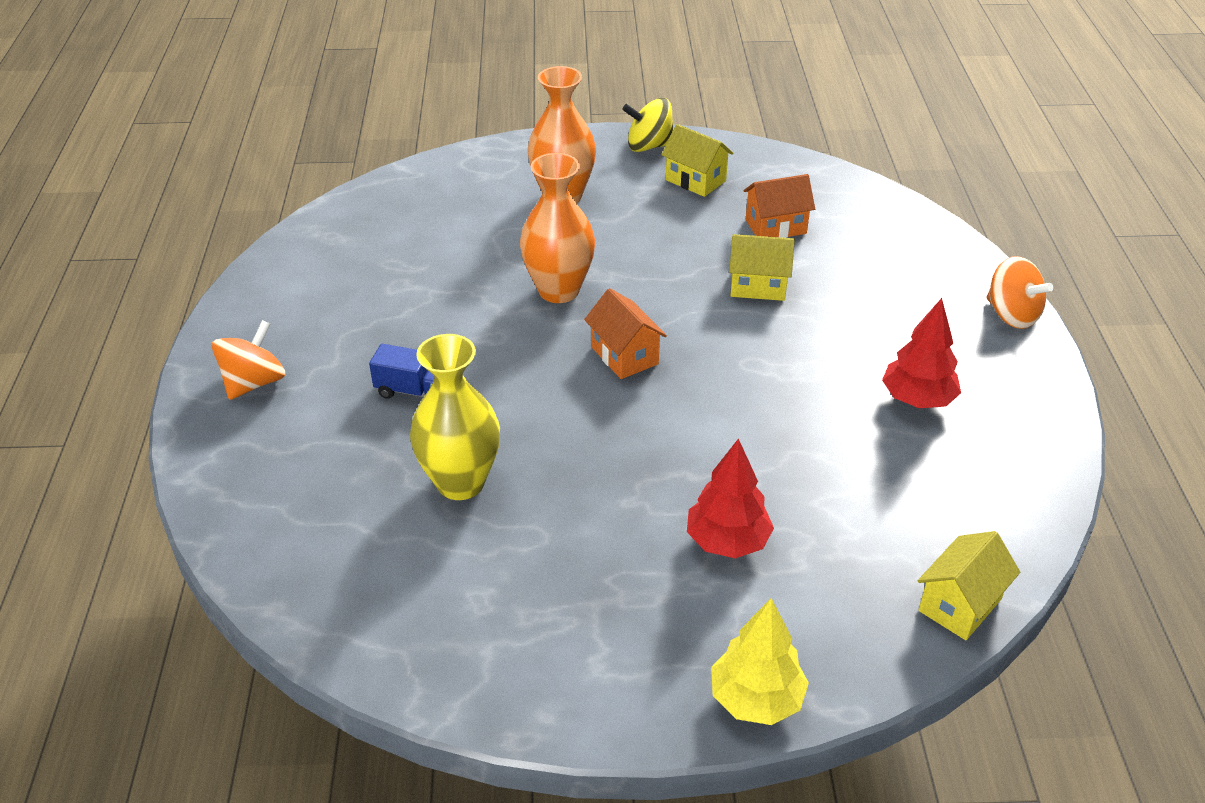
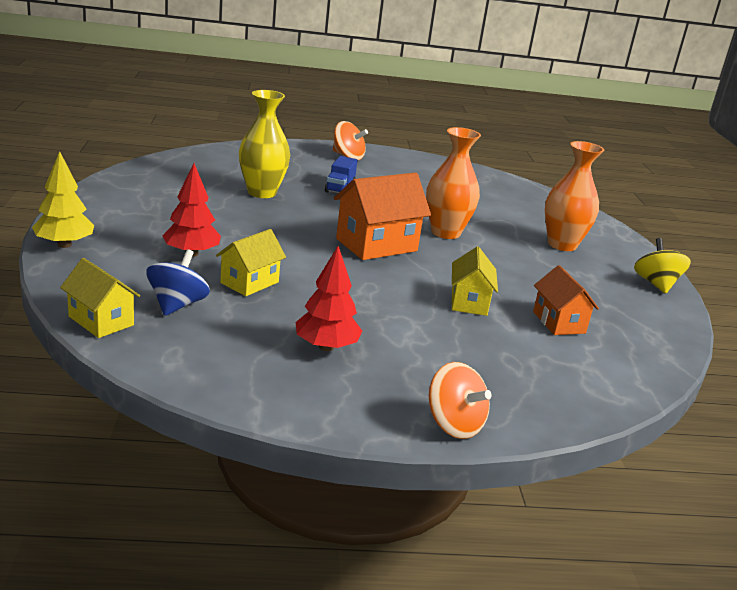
camera: 85 degrees right, 15 degrees down
orange house [584,288,667,379] -> orange house [334,172,431,260], size x1.61
yellow house [661,124,734,197] -> yellow house moved to [216,229,286,296]
orange spinning top [987,256,1053,329] -> orange spinning top turned 90 degrees counterclockwise [429,362,492,439]
none -> blue spinning top [146,249,210,316]

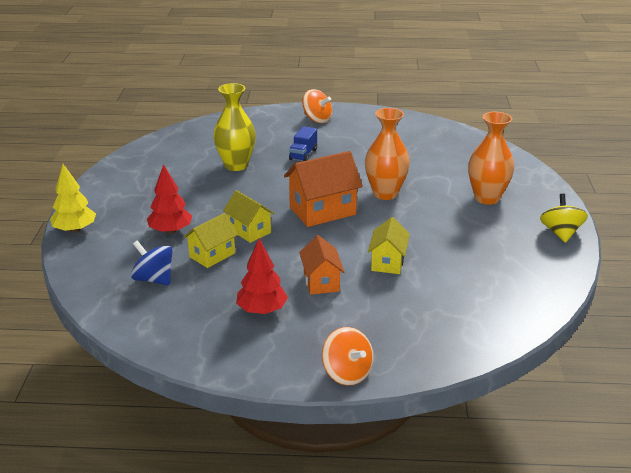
camera: 10 degrees right, 5 degrees up
yellow house [60,258,140,338] -> yellow house moved to [223,190,275,243]
blue spinning top [146,249,210,316] -> blue spinning top turned 75 degrees counterclockwise [131,240,173,285]
orange house [533,265,599,335] -> orange house moved to [299,235,345,295]

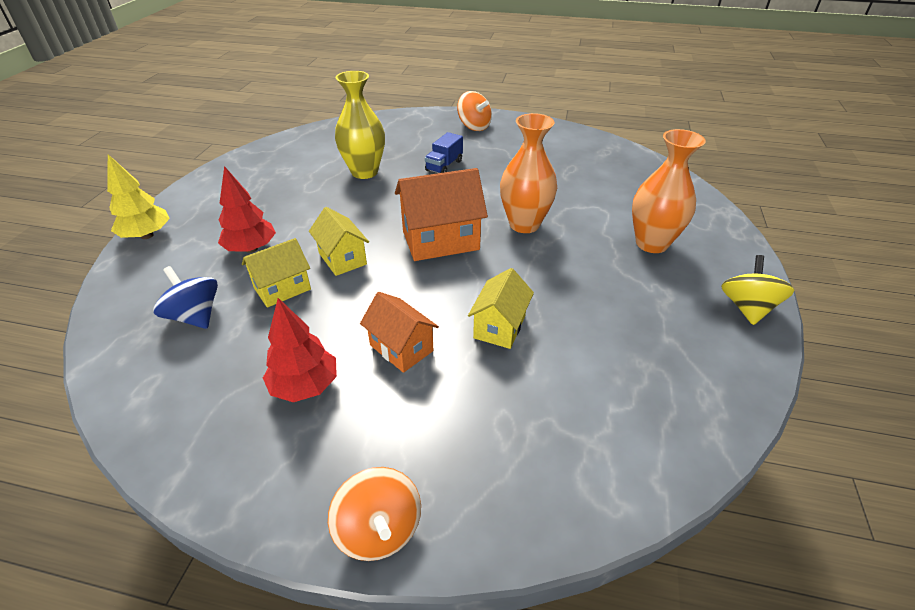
camera: 10 degrees right, 10 degrees up
orange house [299,235,345,295] -> orange house turned 45 degrees counterclockwise [360,292,439,373]

